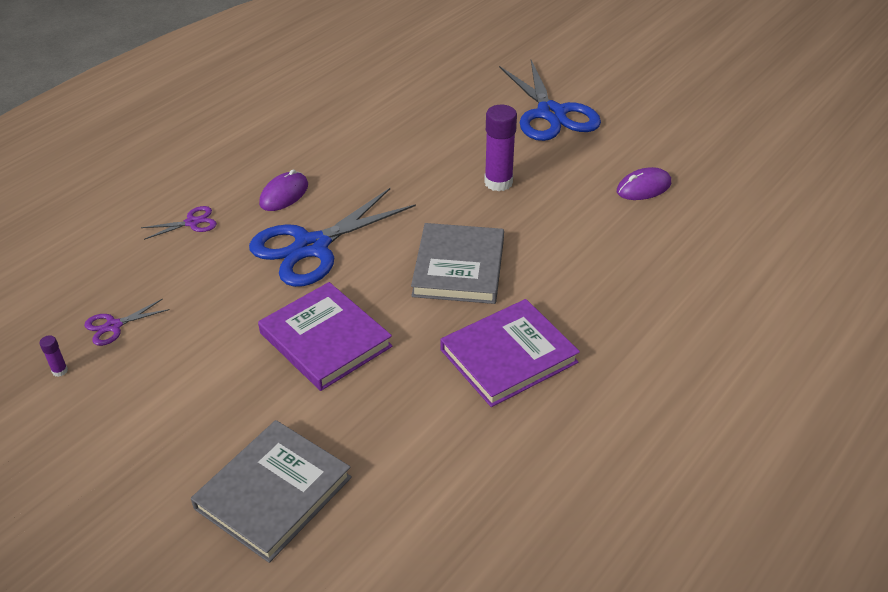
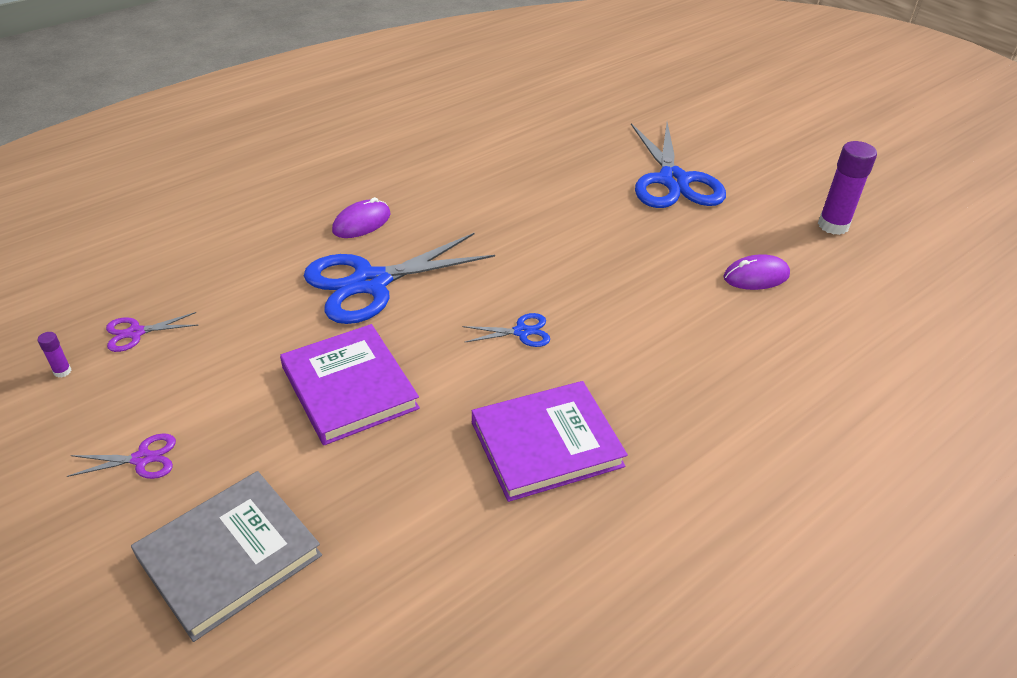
camera: 10 degrees right, 0 degrees up
purple scissors [141,206,217,240] -> purple scissors moved to [66,433,176,479]
grey book [411,223,504,304] -> blue scissors [463,313,550,347]
purple glue stick [484,105,517,191] -> purple glue stick moved to [818,141,877,235]

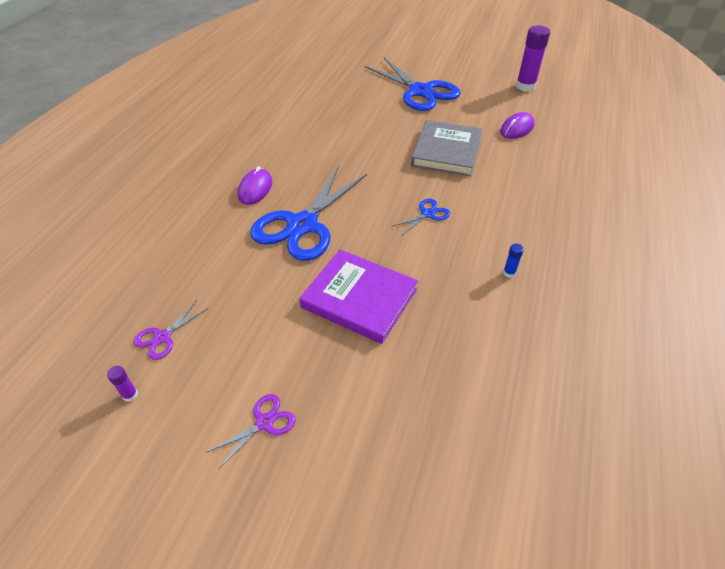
camera: 30 degrees left, 5 degrees up
grey book [131,471,322,642] -> grey book moved to [411,120,482,176]
purple book [472,381,628,502] -> blue glue stick [503,244,524,278]

